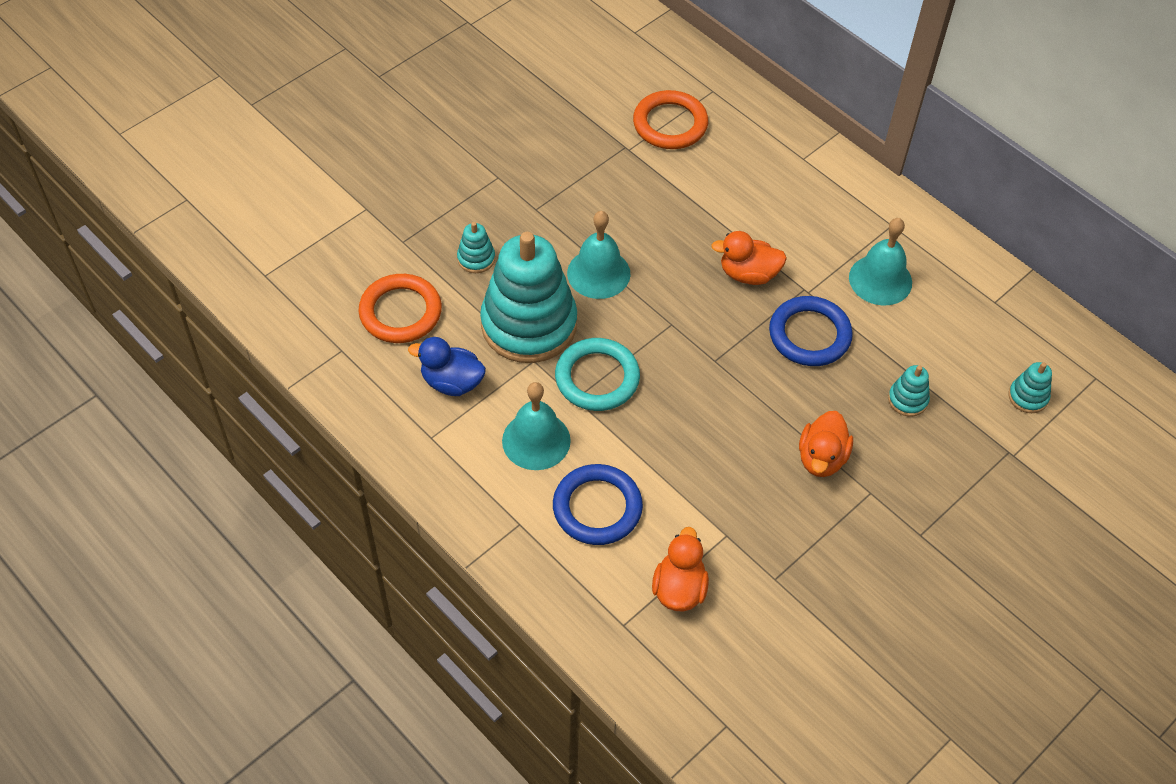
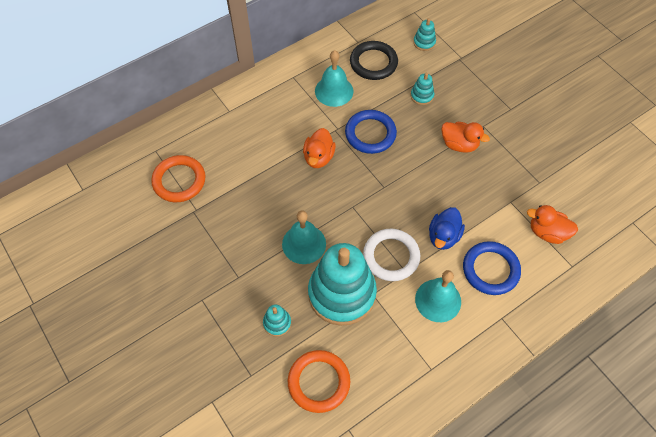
camera: 80 degrees left, 5 degrees up
blue duck [408,337,486,396] -> blue duck moved to [429,207,465,250]
turquoise ring [555,338,640,411] -> white ring [363,229,420,281]
none -> black ring [350,41,398,80]

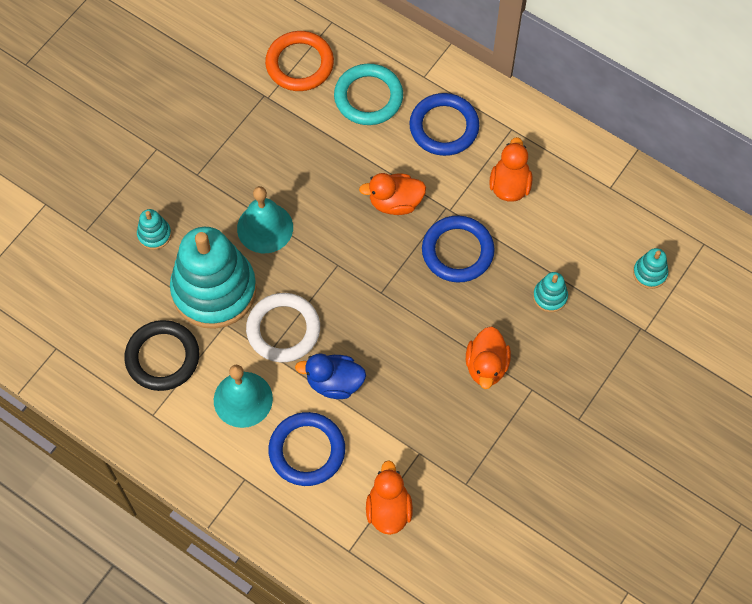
camera: 70 degrees right, 5 degrees up
orange ring [288,350,350,413] -> none
turquoise bell [315,50,354,107] -> orange duck [489,137,533,202]
black ring [350,41,398,80] -> black ring moved to [124,320,199,391]
none -> turquoise ring [334,64,403,125]
none -> blue ring [409,93,479,156]

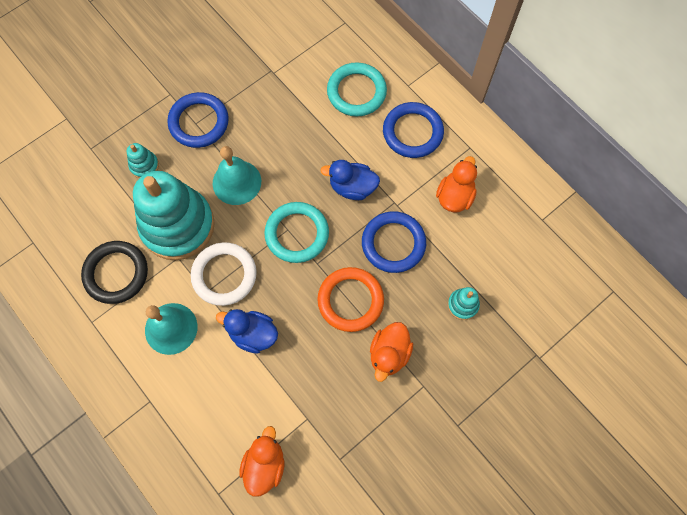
camera: 15 degrees right, 5 degrees up
orange ring [265,31,334,91] -> orange ring moved to [317,267,384,332]
blue ring [268,412,345,486] -> blue ring moved to [167,92,229,148]
orange duck [359,173,426,215] -> blue duck [320,160,380,200]
turquoise stacking toy [633,248,668,289] -> none
none -> turquoise ring [264,202,329,263]

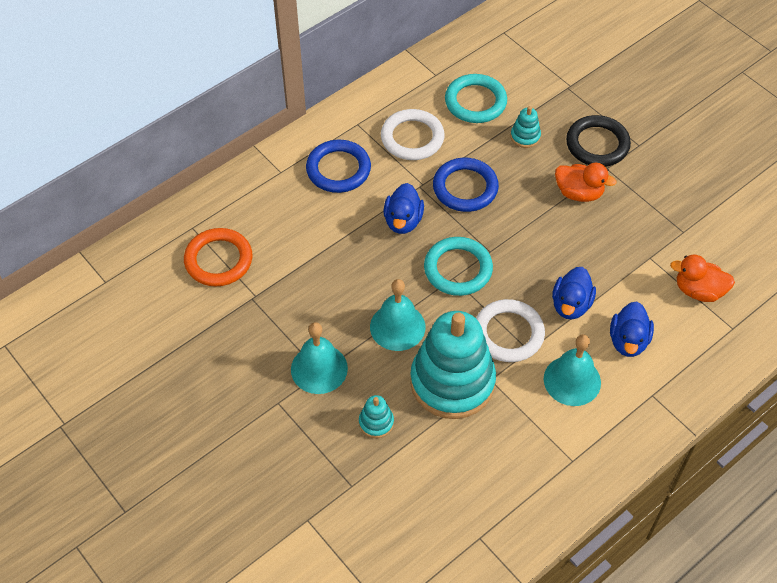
camera: 90 degrees left, 15 degrees down
black ring [81,241,148,304] -> black ring moved to [566,115,631,167]
blue ring [167,92,229,148] -> turquoise bell [291,322,348,394]
orange ring [317,267,384,332] -> orange ring moved to [184,228,253,286]
turquoise ring [327,62,387,117] -> turquoise ring moved to [445,74,507,123]
orange duck [436,156,477,212] -> white ring [381,109,444,160]
none -> blue duck [610,302,654,357]

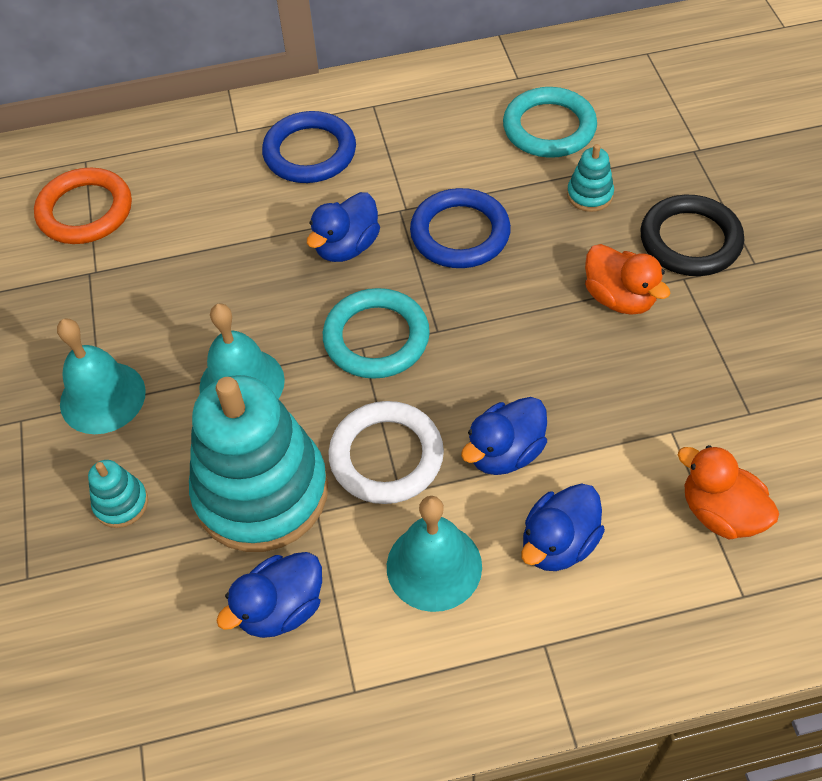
camera: 30 degrees right, 0 degrees up
white ring [381,109,444,160] -> none
none -> blue duck [216,552,322,638]

